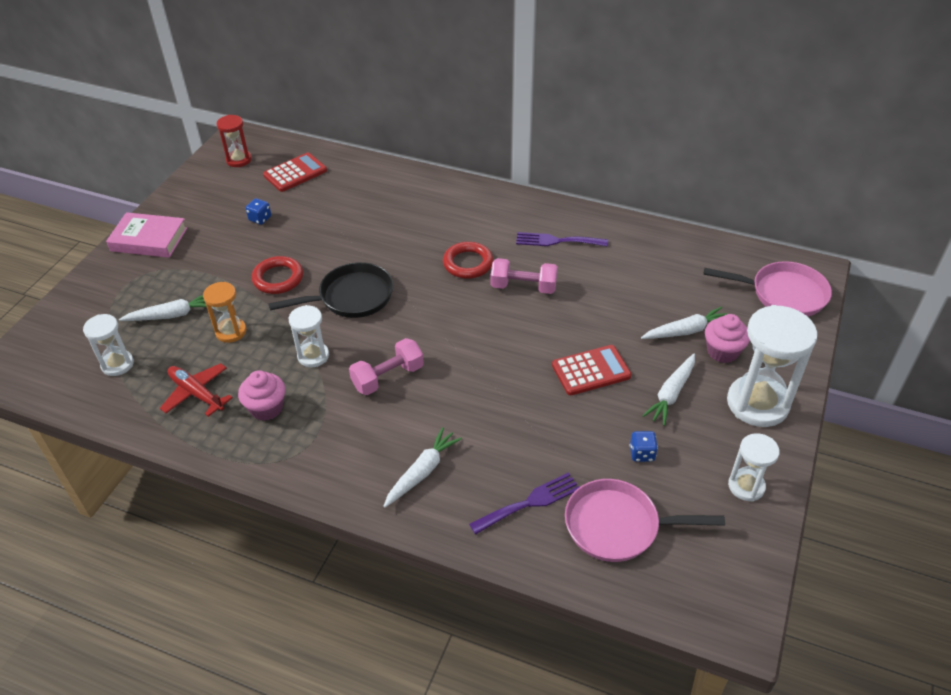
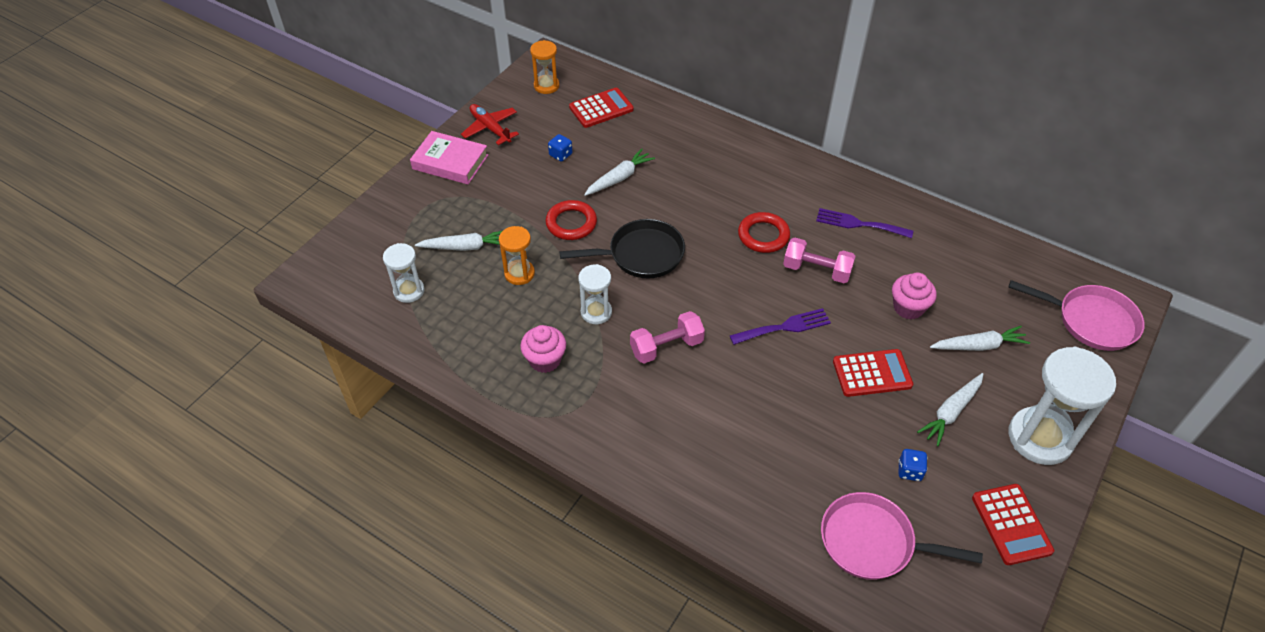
camera: 10 degrees right, 5 degrees up
red plane [160,363,233,417] -> red plane moved to [461,104,519,145]
red hourglass [217,115,251,167] -> orange hourglass [530,40,559,94]
white carrot [383,427,462,508] -> white carrot moved to [584,149,655,196]
purple fork [469,472,579,535] -> purple fork moved to [730,308,831,345]
pink cupcake [705,314,750,363] -> pink cupcake moved to [892,273,937,320]
white hourglass [728,433,780,501] -> red calculator [972,484,1054,565]

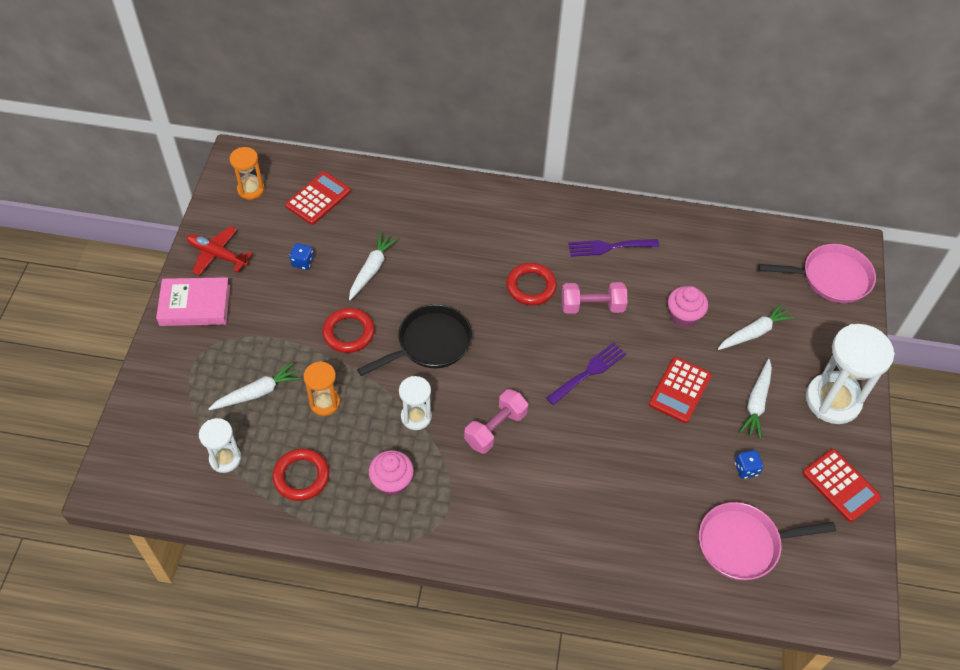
camera: 25 degrees left, 5 degrees up
red calculator [833,349,913,397] -> red calculator turned 150 degrees clockwise [649,357,712,423]
none -> red ring [272,448,329,501]

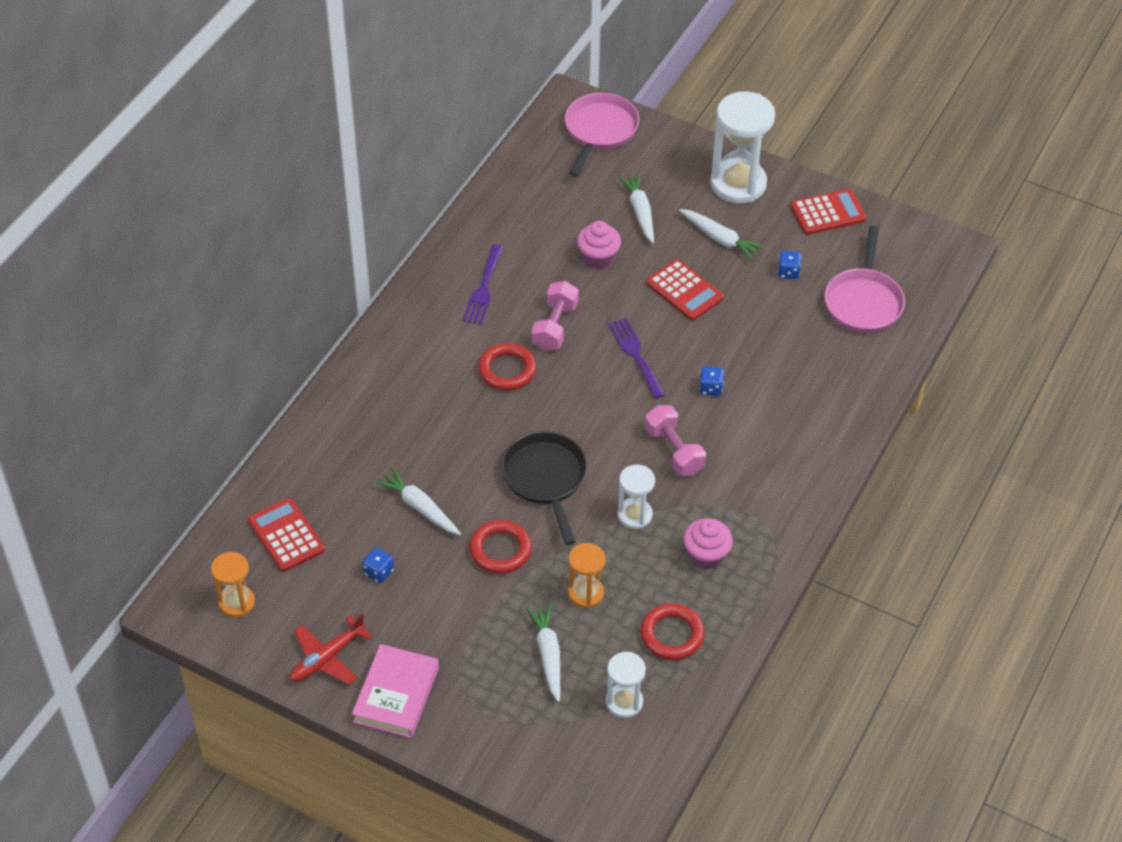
camera: 70 degrees left, 5 degrees down
none -> blue dice [699,366,724,396]

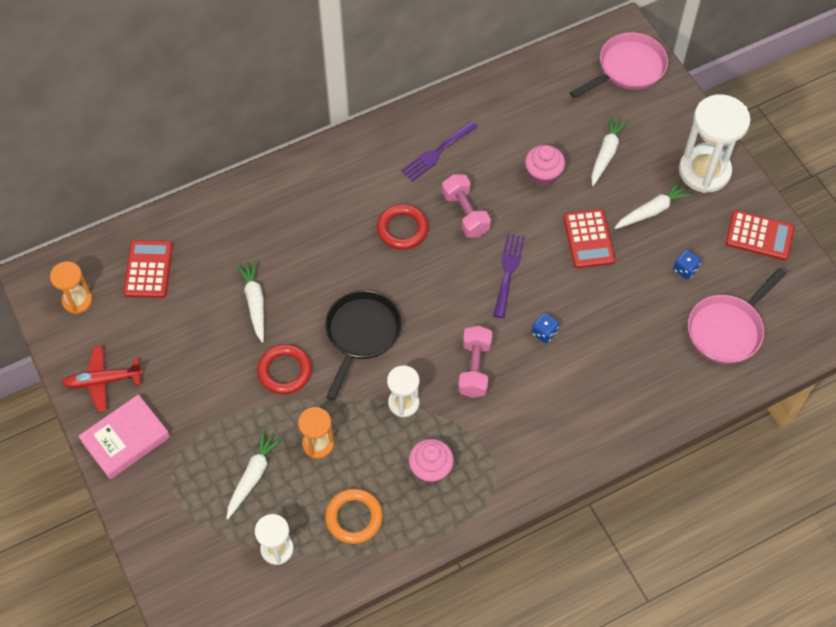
camera: 35 degrees right, 10 degrees up
blue dice [362,547,394,583] -> none
pink dumbbell [532,281,579,351] -> pink dumbbell turned 75 degrees counterclockwise [442,174,491,238]
red ring [640,603,705,660] -> orange ring [325,489,383,544]
white carrot [679,209,765,261] -> white carrot turned 105 degrees counterclockwise [614,180,693,229]

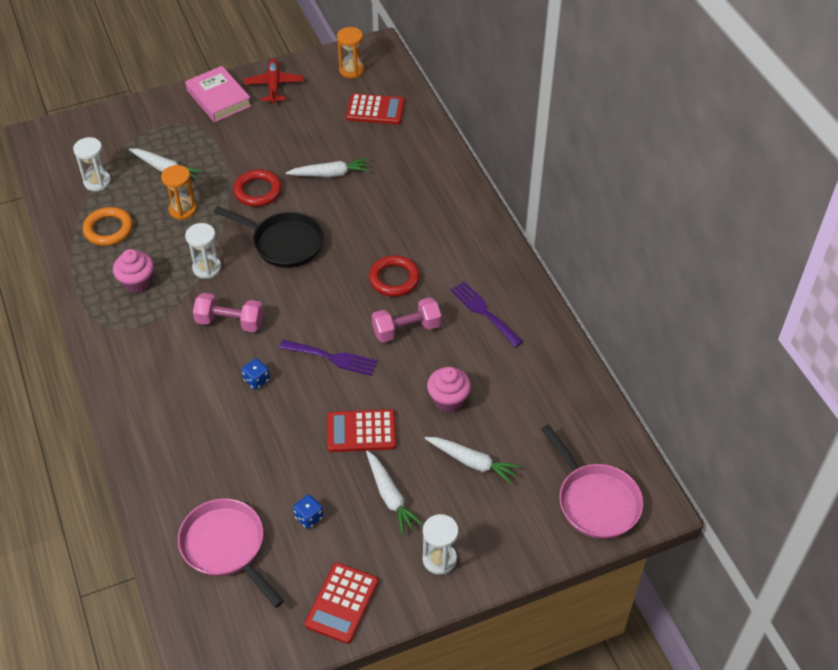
camera: 95 degrees right, 10 degrees down
white hourglass [679,94,750,193] -> white hourglass [423,514,458,575], size x0.55

